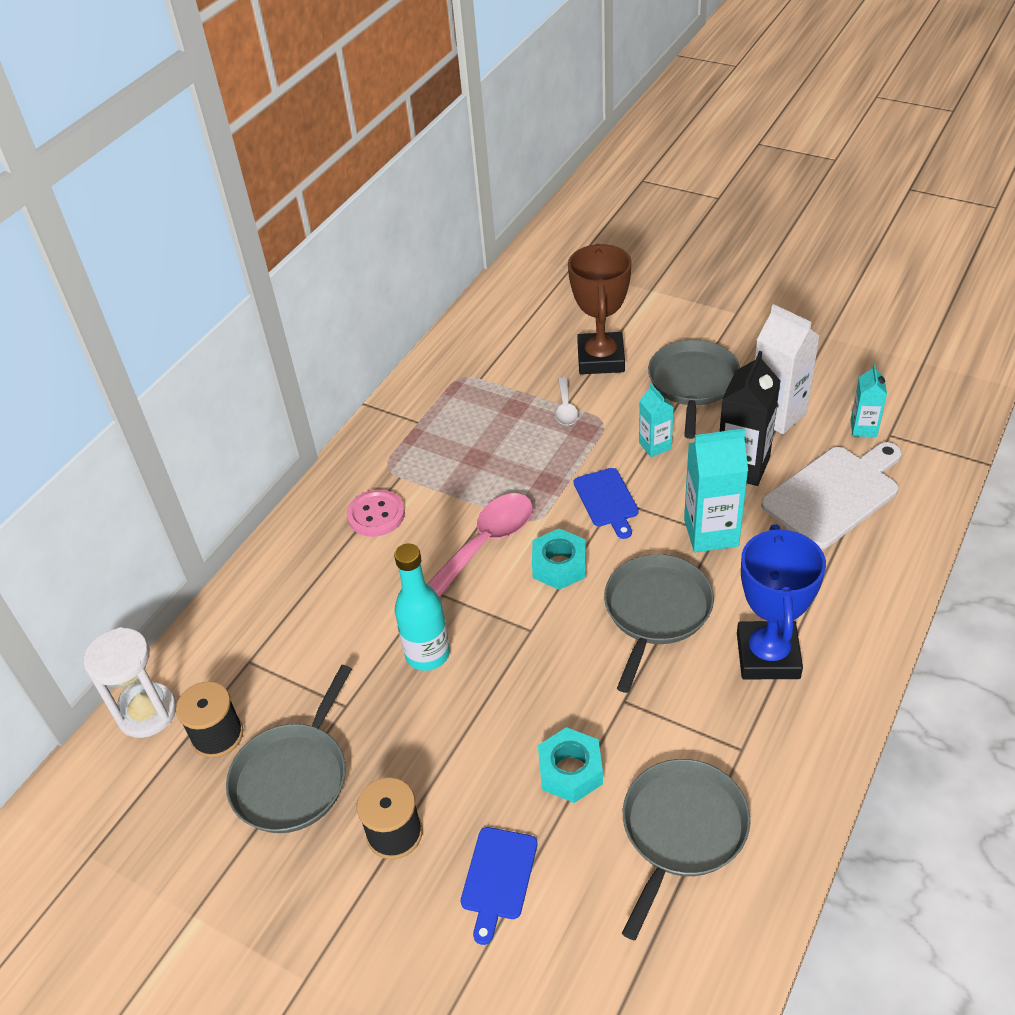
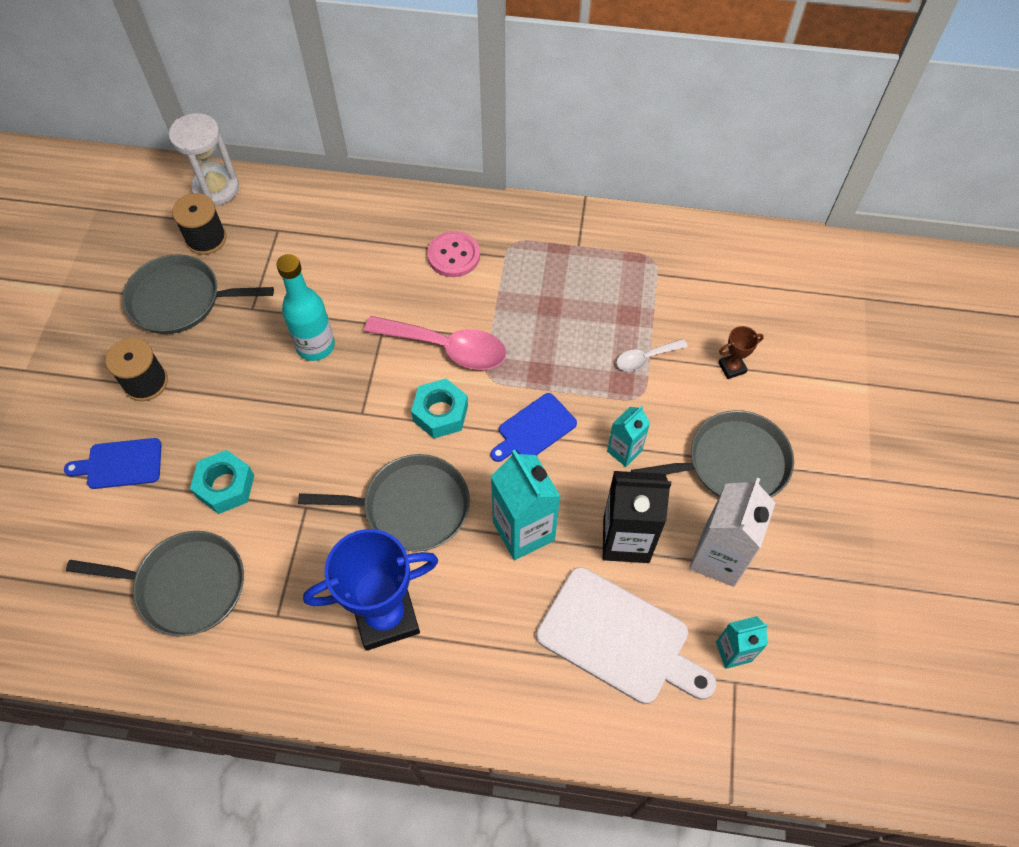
camera: 65 degrees right, 15 degrees up
brown trophy [568,244,632,374] -> brown trophy [718,326,764,379], size x0.43

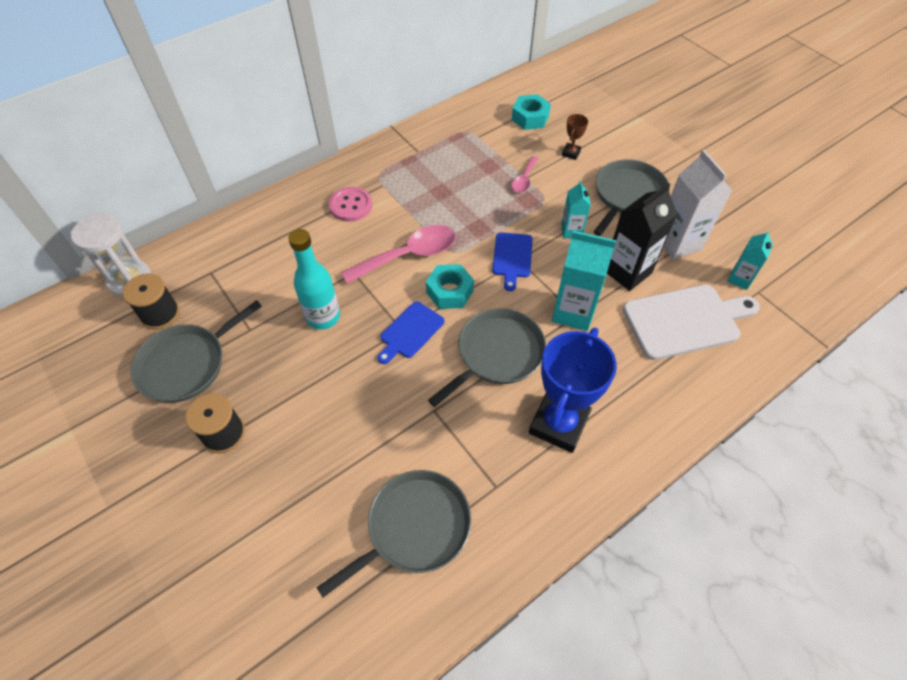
camera: 45 degrees left, 5 degrees down
blue cutting board [64,438,162,489] -> blue cutting board moved to [378,301,444,364]
turquoise nut [190,450,254,514] -> turquoise nut moved to [512,94,551,130]
white spoon [616,339,688,371] -> pink spoon [512,156,538,193]

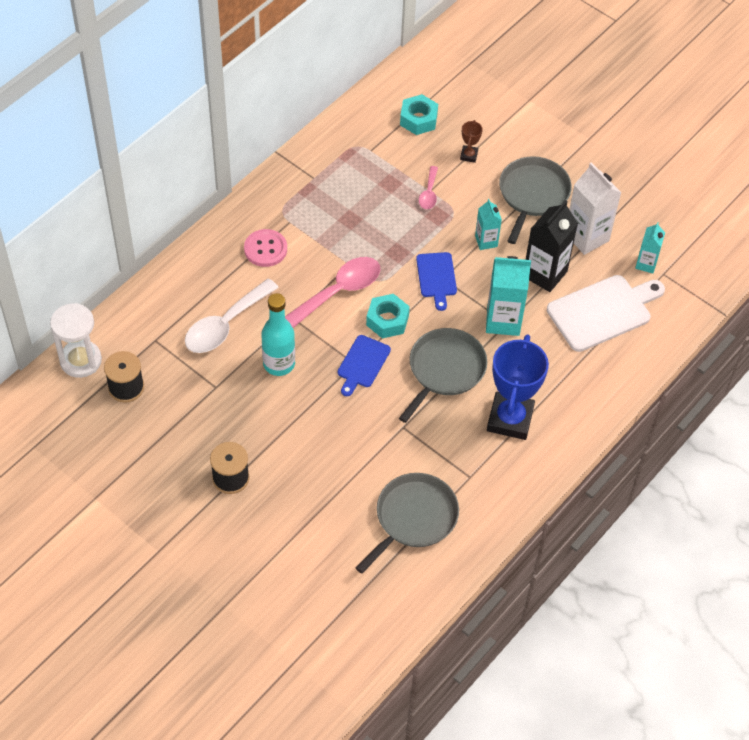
camera: 15 degrees left, 0 degrees up
grey pan [131,300,262,403] -> none
none -> white spoon [185,278,279,353]

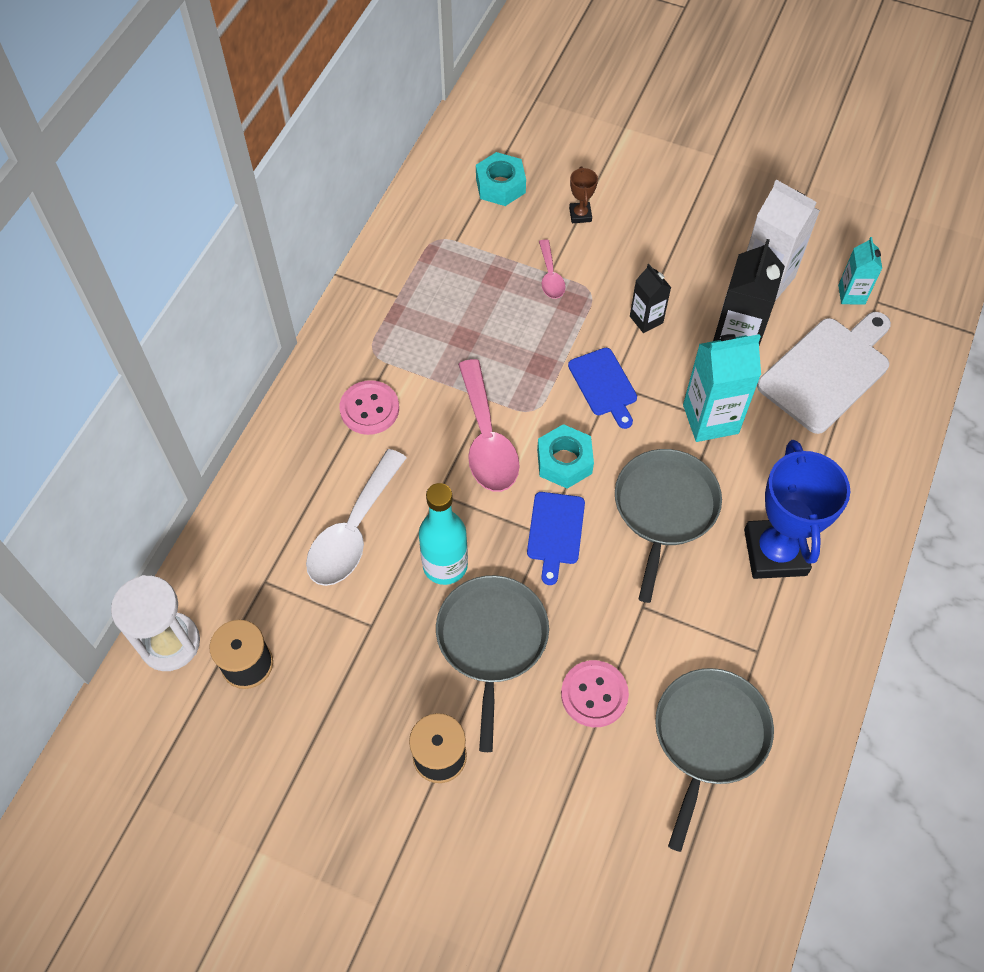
camera: 15 degrees left, 5 degrees up
pink spoon [285,257,380,328] -> pink spoon turned 135 degrees clockwise [458,359,520,492]
turquoise carton [475,199,502,250] -> black carton [630,264,671,333]
grey pan [499,156,572,244] -> grey pan moved to [436,575,549,752]
none -> pink button [561,660,629,727]

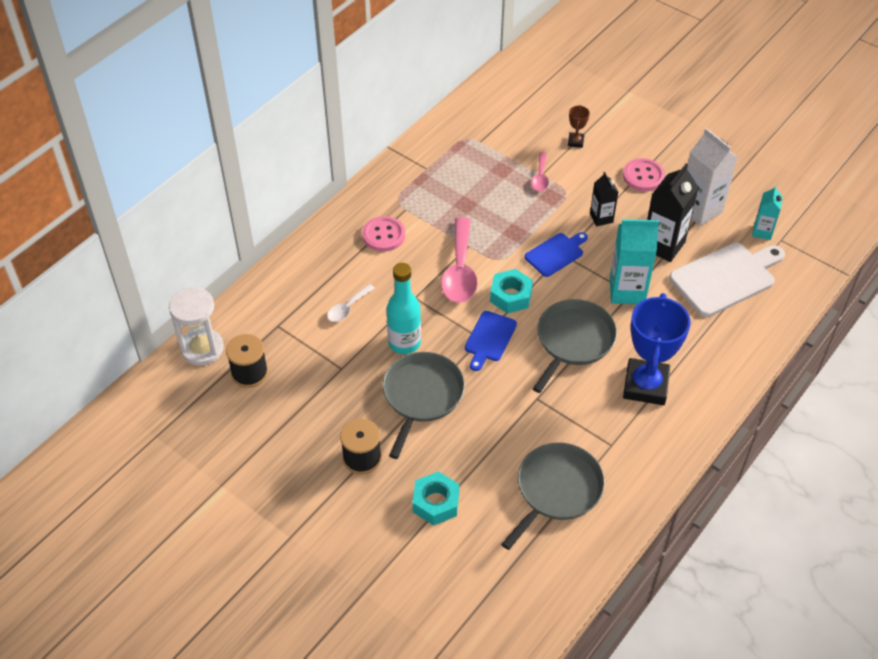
camera: 15 degrees right, 10 degrees down
white spoon [306,449,407,586] -> white spoon [327,284,375,322], size x0.52
turquoise nut [476,152,526,206] -> turquoise nut moved to [412,471,459,526]
pink button [561,660,629,727] -> pink button moved to [623,158,665,191]
blue cutting board [568,348,637,429] -> blue cutting board turned 120 degrees counterclockwise [525,232,588,277]

